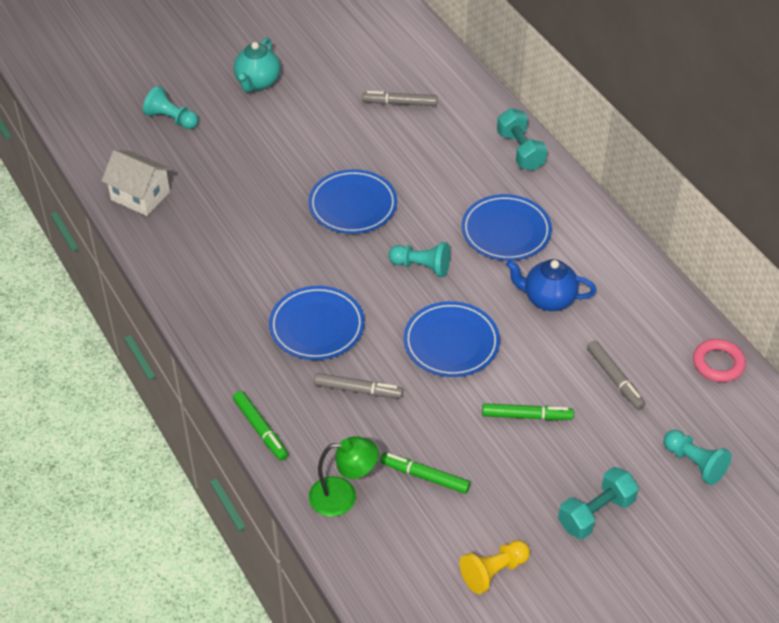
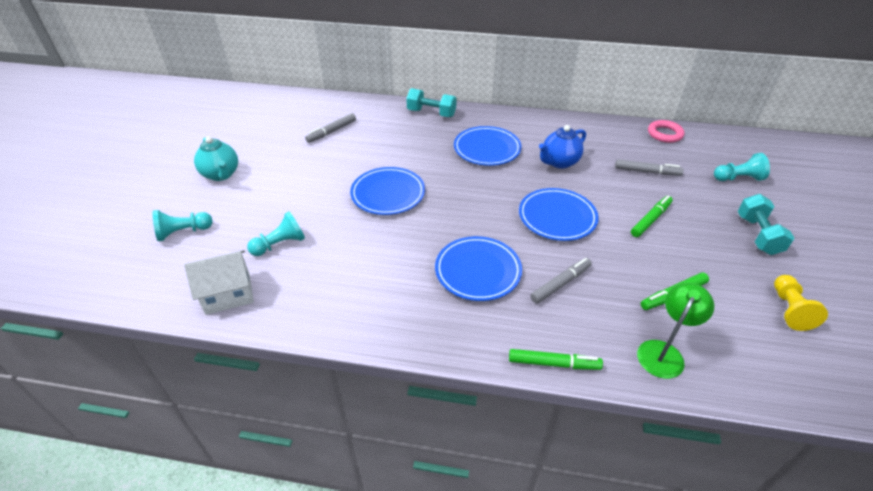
camera: 50 degrees left, 5 degrees down
turquoise pawn [388,242,450,277] -> turquoise pawn moved to [247,212,305,256]

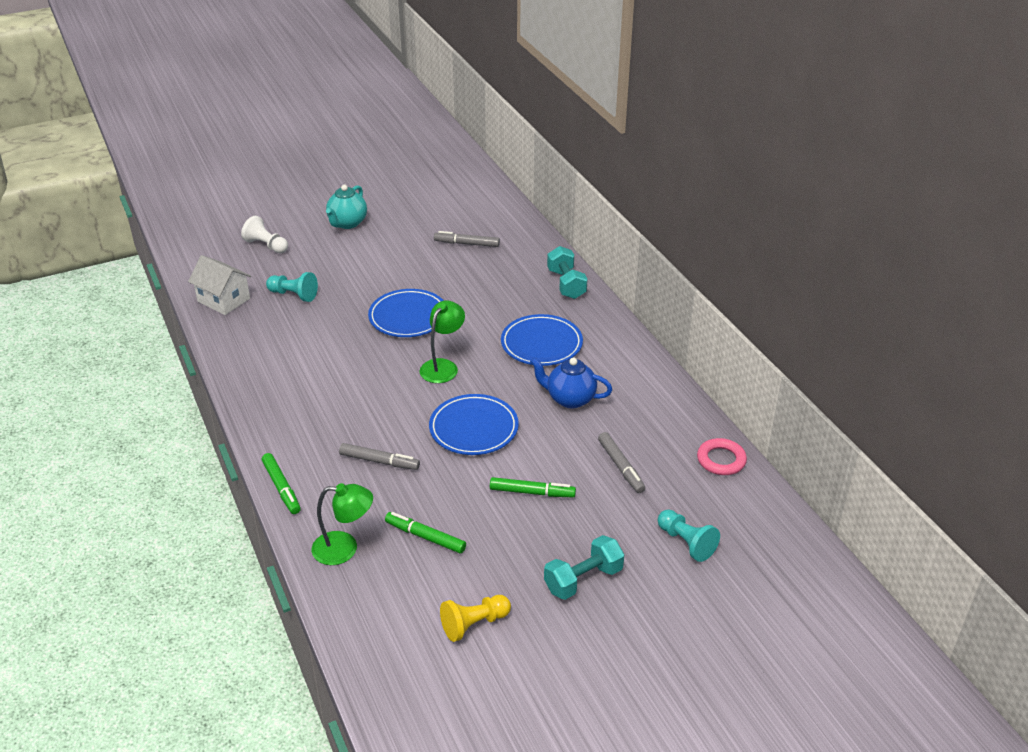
camera: 55 degrees right, 5 degrees down
turquoise pawn [153,210,213,241] -> white pawn [241,216,288,253]
blue plate [435,236,522,301] -> none
none -> green lamp [420,301,465,383]

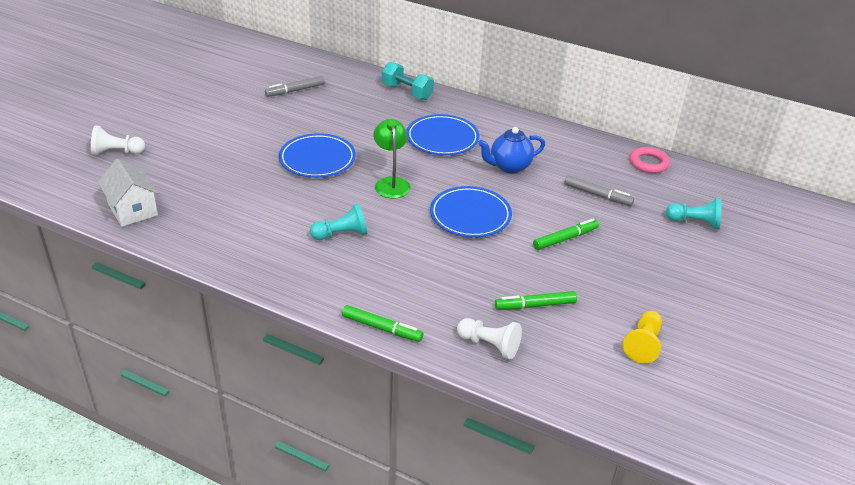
camera: 40 degrees left, 0 degrees up
white house [188,255,251,315] -> white house turned 60 degrees clockwise [98,158,159,227]
turquoise pawn [266,272,318,302] -> turquoise pawn moved to [310,203,367,240]
green lamp [312,483,373,565] -> white pawn [457,318,522,359]
turquoise teapot [326,185,367,229] -> none
grey marker [339,443,420,470] -> none
turquoise dumbbell [544,535,624,600] -> none

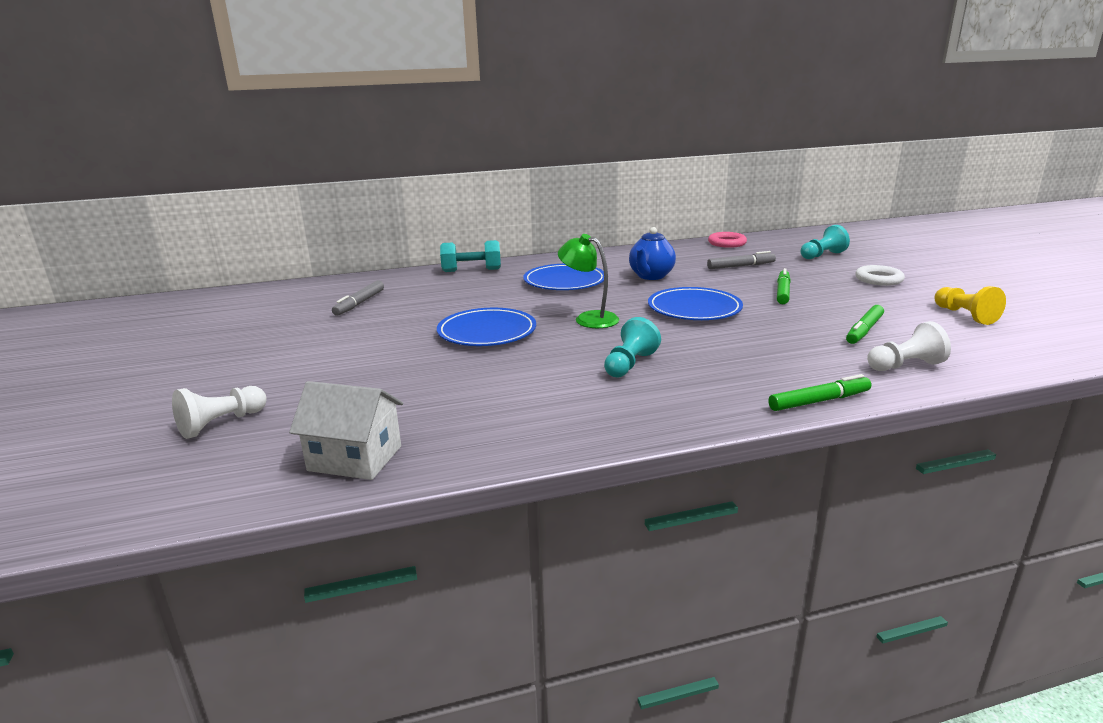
camera: 40 degrees left, 15 degrees down
none -> white ring [855,265,905,286]

